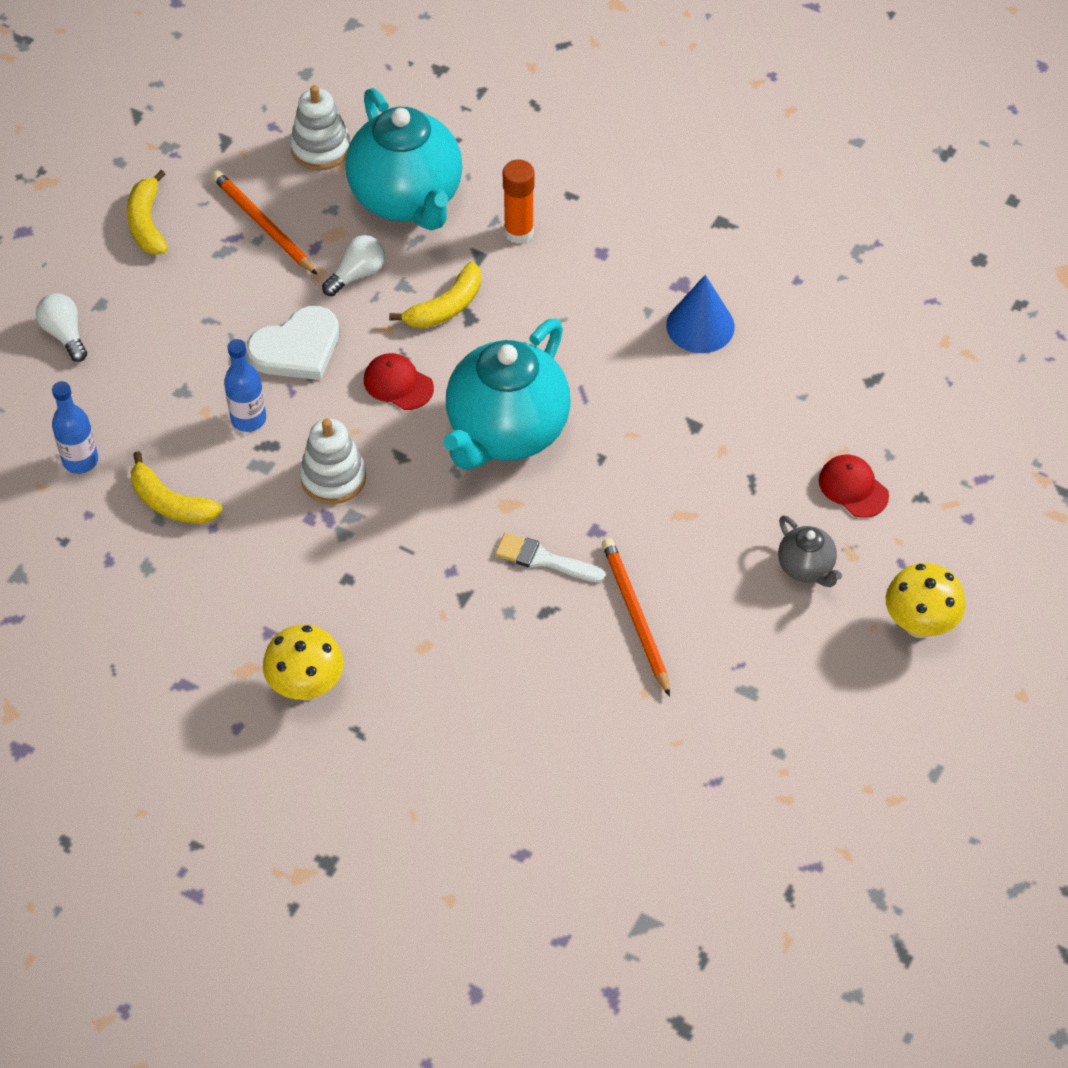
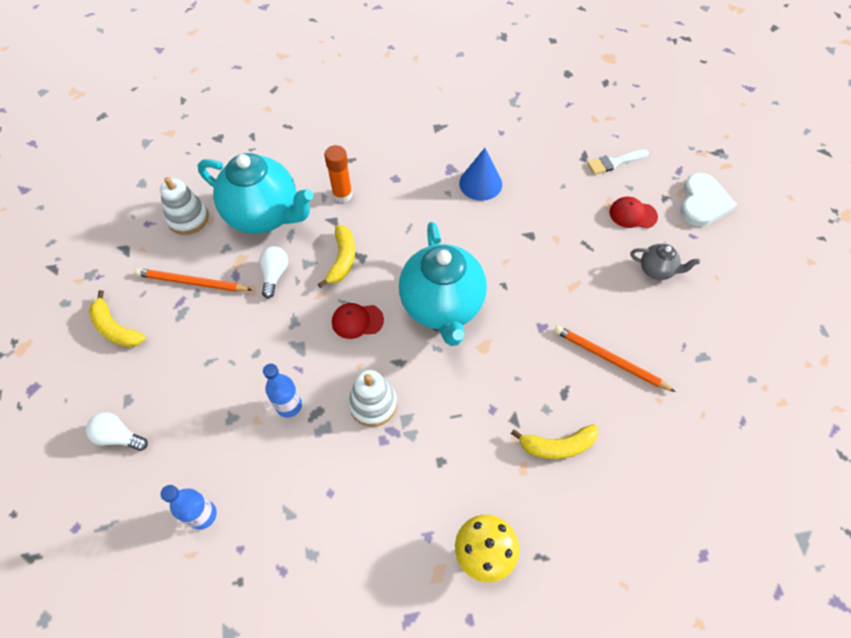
camera: 40 degrees left, 5 degrees up
yellow banana [131,451,223,524] -> yellow banana moved to [511,424,598,459]
white heart [246,306,339,380] -> white heart moved to [680,173,737,227]
white brush [495,533,606,583] -> white brush moved to [587,149,649,175]
yellow mushroom [886,563,965,638] -> none

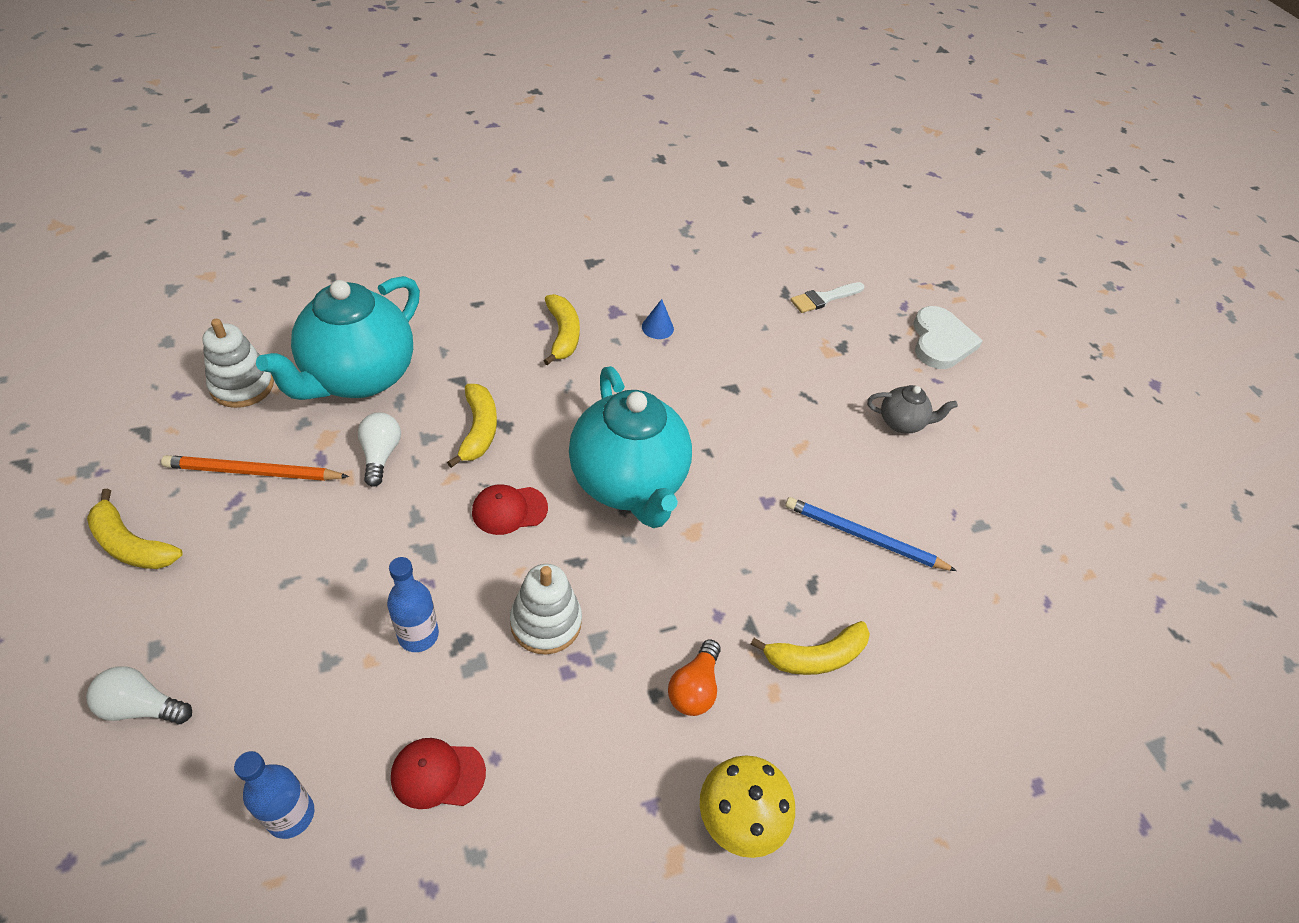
camera: 15 degrees left, 10 degrees down
turquoise teapot [198,153,313,234] -> turquoise teapot turned 105 degrees clockwise [256,276,420,400]
orange glue stick [324,145,352,203] -> none
blue cone [459,148,502,201] -> blue cone [642,299,674,339], size x0.56
orange pencil [554,326,676,392] -> blue pencil [785,497,957,571]
red cap [609,197,658,228] -> red cap moved to [391,738,486,809]
none -> yellow banana [544,294,580,366]
none -> orange light bulb [668,639,721,716]

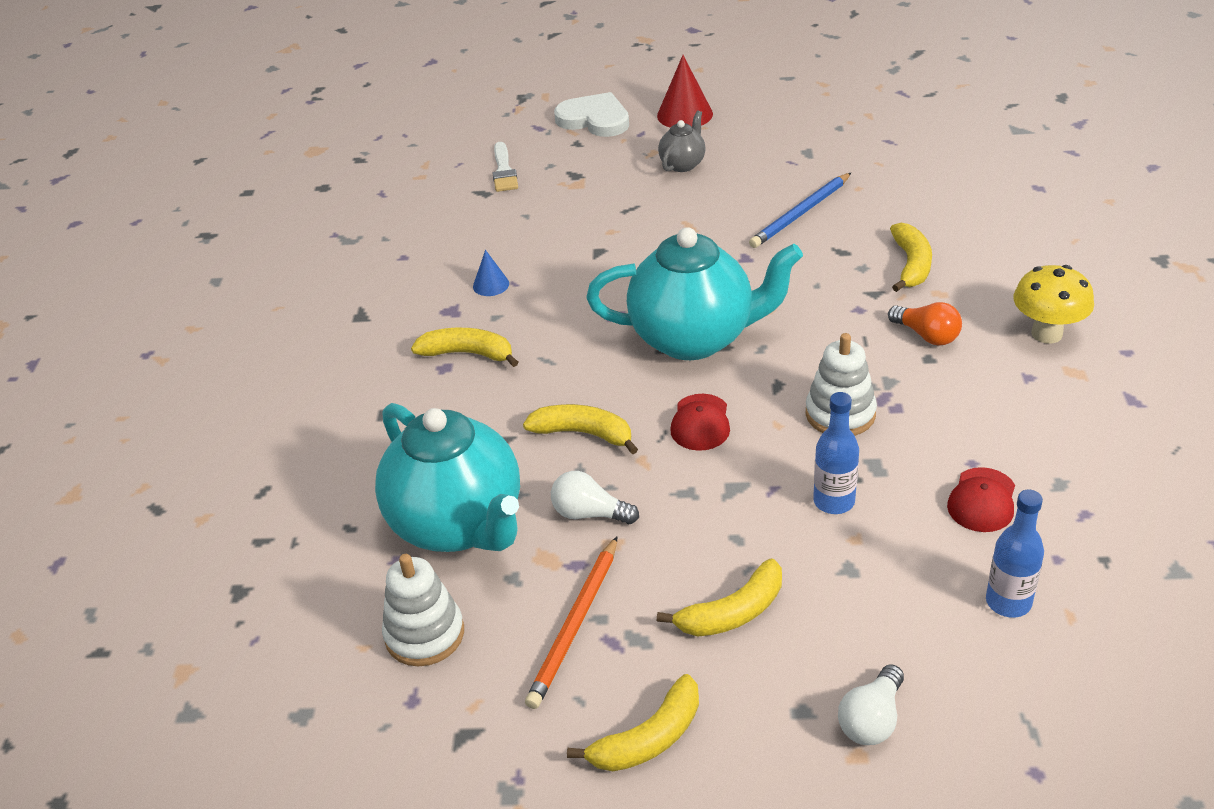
camera: 60 degrees left, 10 degrees down
none -> red cone [657,55,713,128]
none -> yellow banana [657,559,782,636]

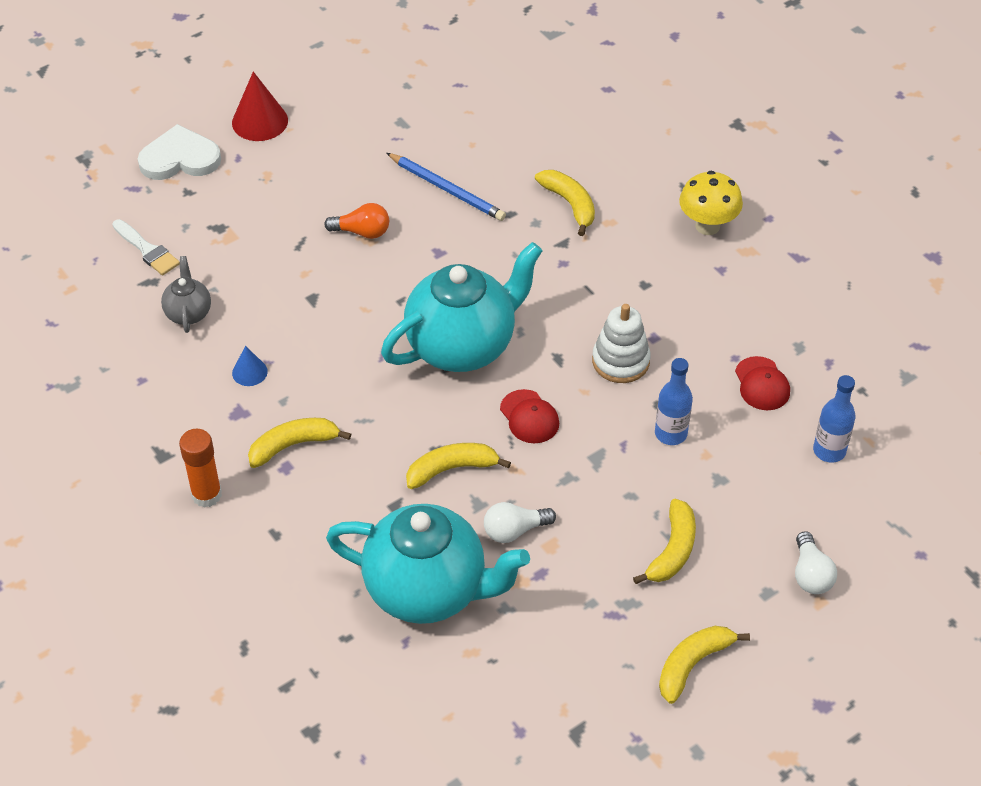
camera: 40 degrees left, 10 degrees up
white stacking toy [382,554,464,666] -> none
orange pencil [525,536,618,709] -> none
yellow banana [567,674,699,771] -> yellow banana turned 150 degrees counterclockwise [659,626,750,704]
grey teapot [658,111,706,172] -> grey teapot moved to [161,256,211,333]
blue pencil [749,173,851,248] -> blue pencil turned 60 degrees counterclockwise [387,153,506,221]
orange light bulb [888,302,962,346] -> orange light bulb moved to [324,203,389,239]
none -> orange glue stick [179,429,222,508]

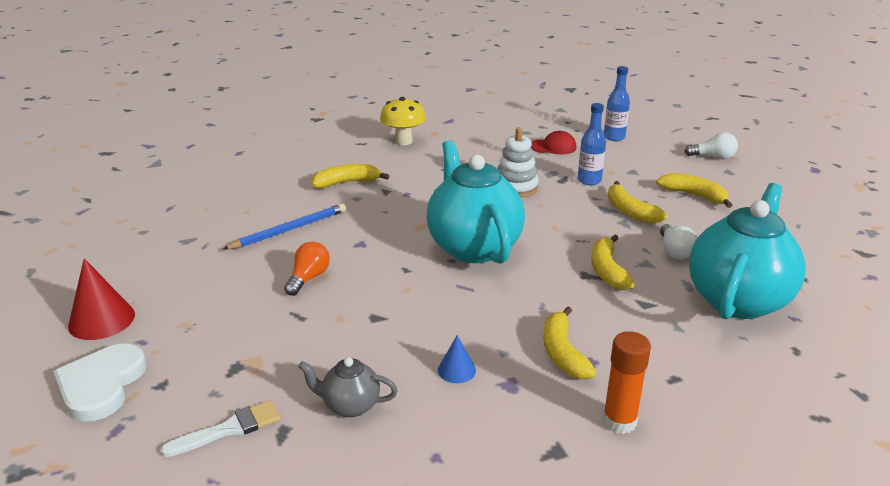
camera: 75 degrees left, 20 degrees down
red cap [500,389,559,444] -> none
yellow banana [659,626,750,704] -> yellow banana moved to [608,181,667,224]

